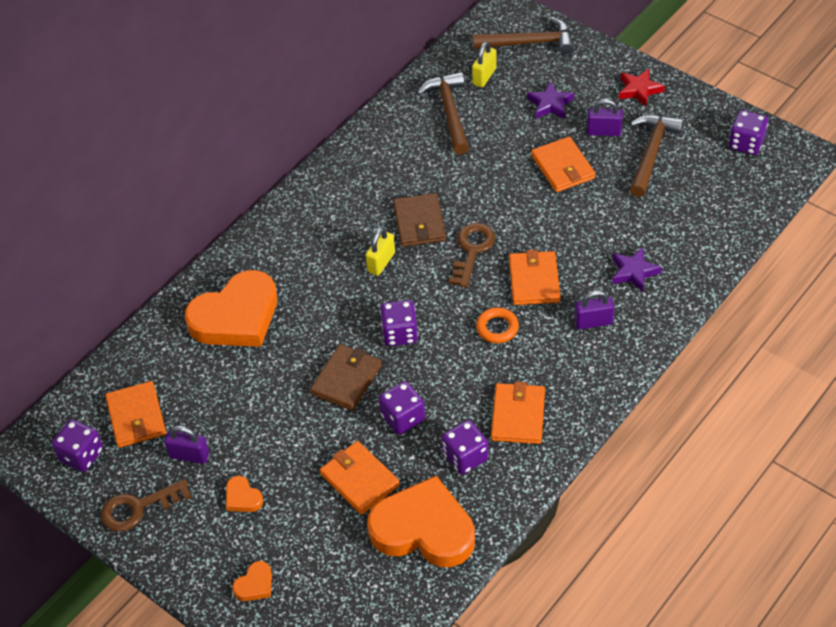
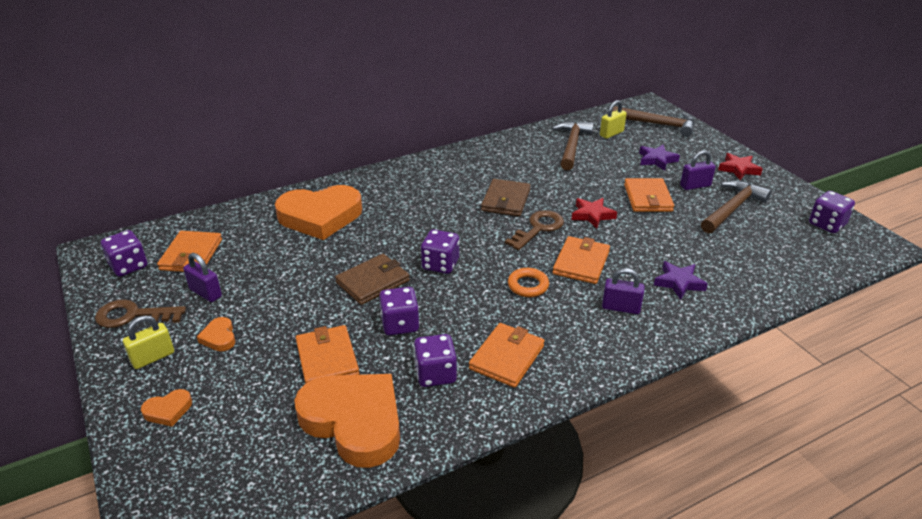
camera: 20 degrees right, 15 degrees down
yellow padlock [365,228,395,276] -> yellow padlock moved to [123,315,174,369]
purple padlock [587,99,623,136] -> purple padlock turned 45 degrees counterclockwise [680,150,716,190]
none -> red star [571,198,617,229]

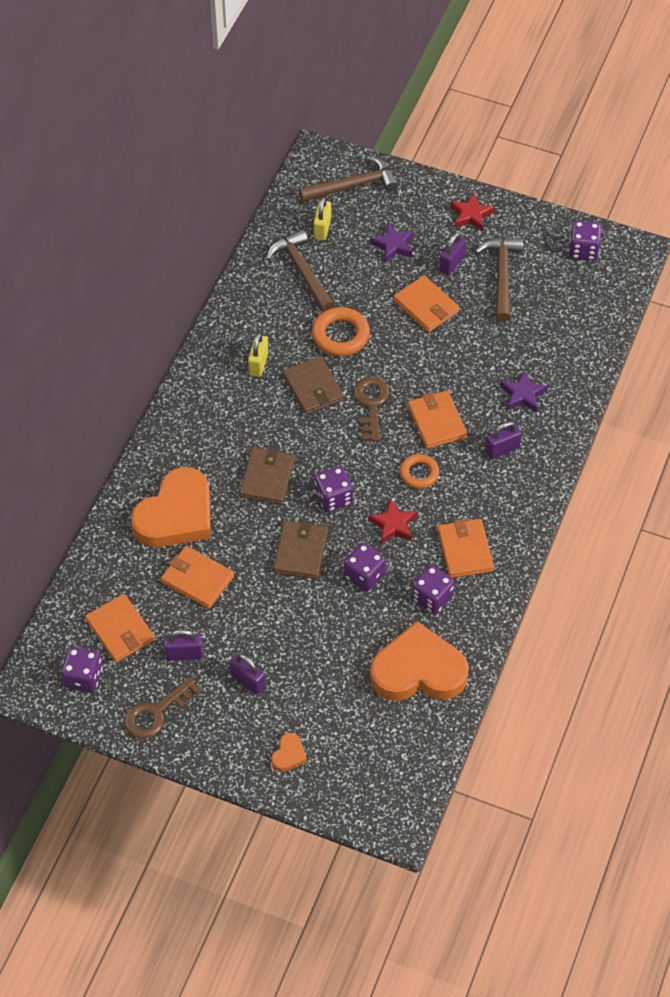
camera: 40 degrees left, 20 degrees up
yellow padlock [123,315,174,369] -> yellow padlock moved to [248,333,268,377]
orange heart [197,317,235,351] -> purple padlock [229,653,266,695]
orange wallet [296,325,359,383] -> orange wallet moved to [161,546,234,609]
red star [571,198,617,229] -> red star moved to [368,499,417,544]
none -> brown wallet [239,447,295,505]
none -> orange ring [312,307,370,356]

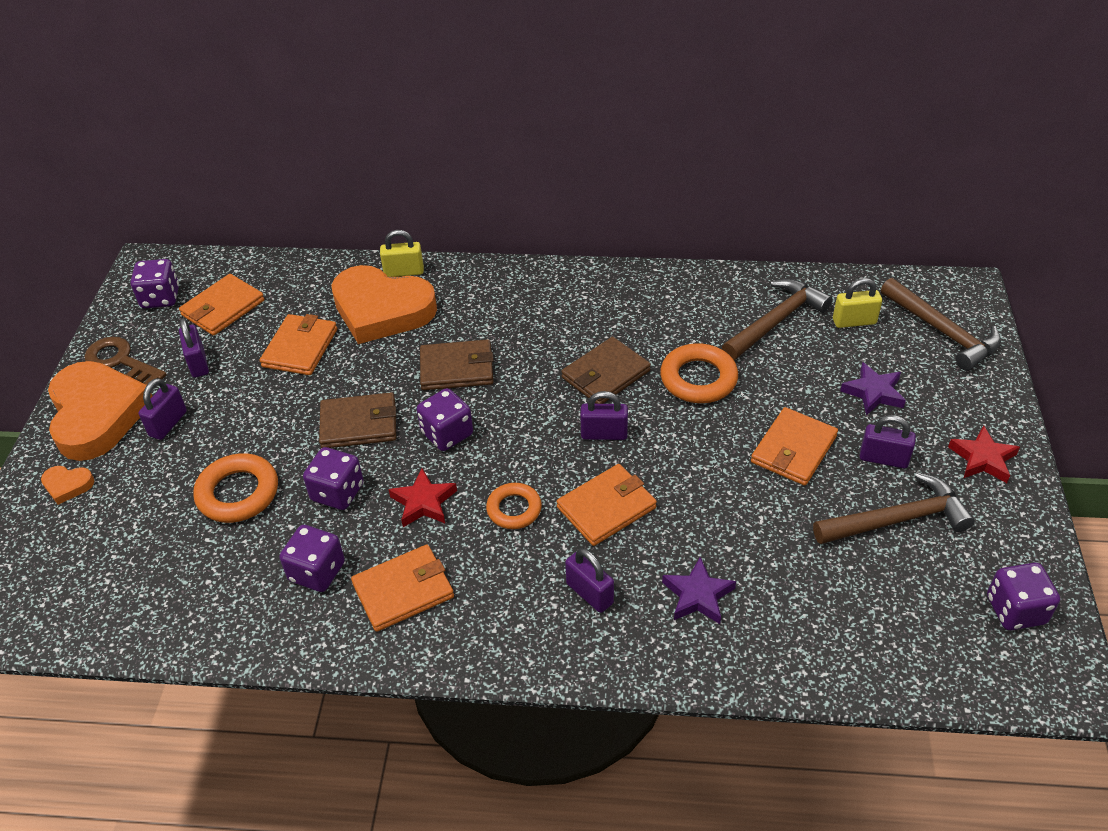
camera: 75 degrees right, 10 degrees down
yellow padlock [248,333,268,377] -> yellow padlock moved to [380,230,424,277]
brown key [353,377,389,442] -> purple padlock [580,391,628,440]
orange heart [370,621,469,701] -> orange heart moved to [48,361,152,461]
none -> orange ring [193,453,278,523]

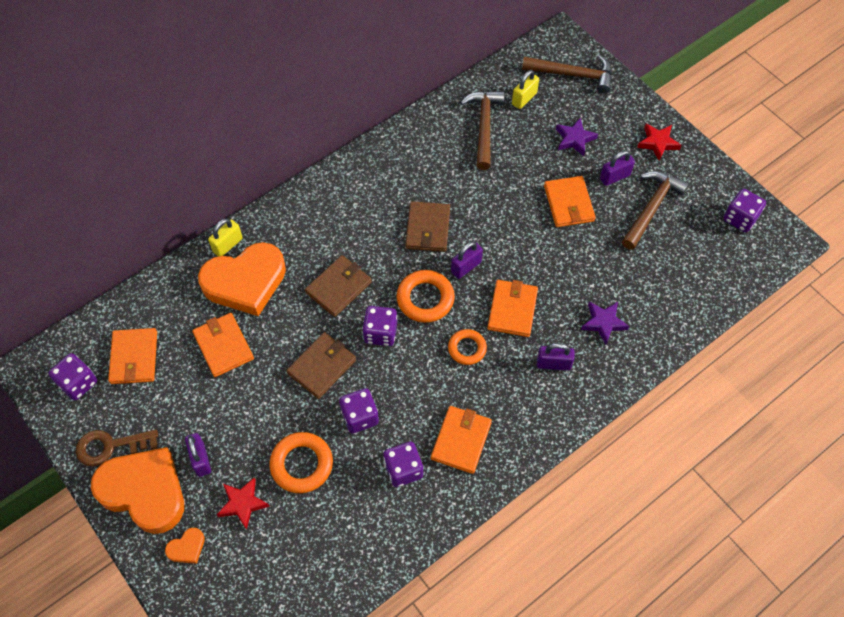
camera: 45 degrees left, 15 degrees up
purple padlock [179,318,209,378] -> none
red star [388,468,457,527] -> red star moved to [217,477,270,530]
orange ring [660,343,738,403] -> orange ring moved to [396,270,455,323]

